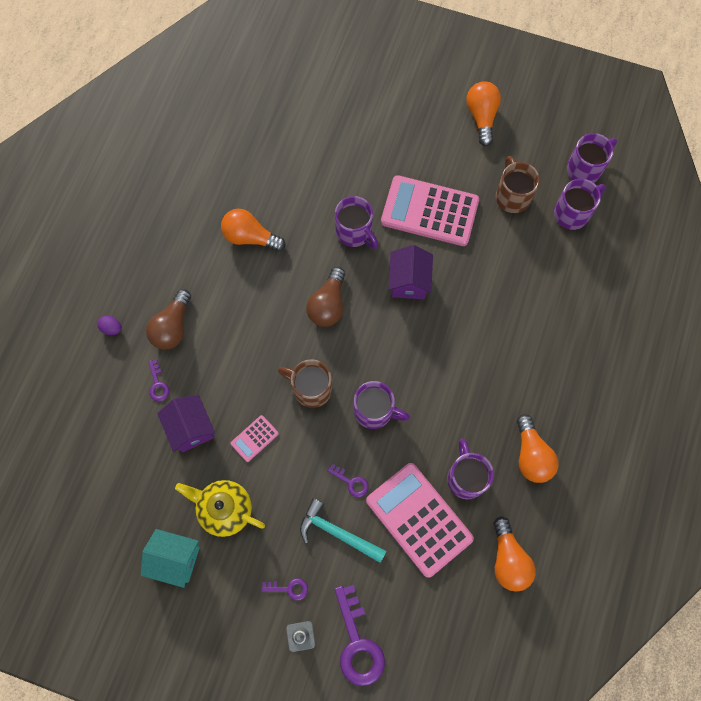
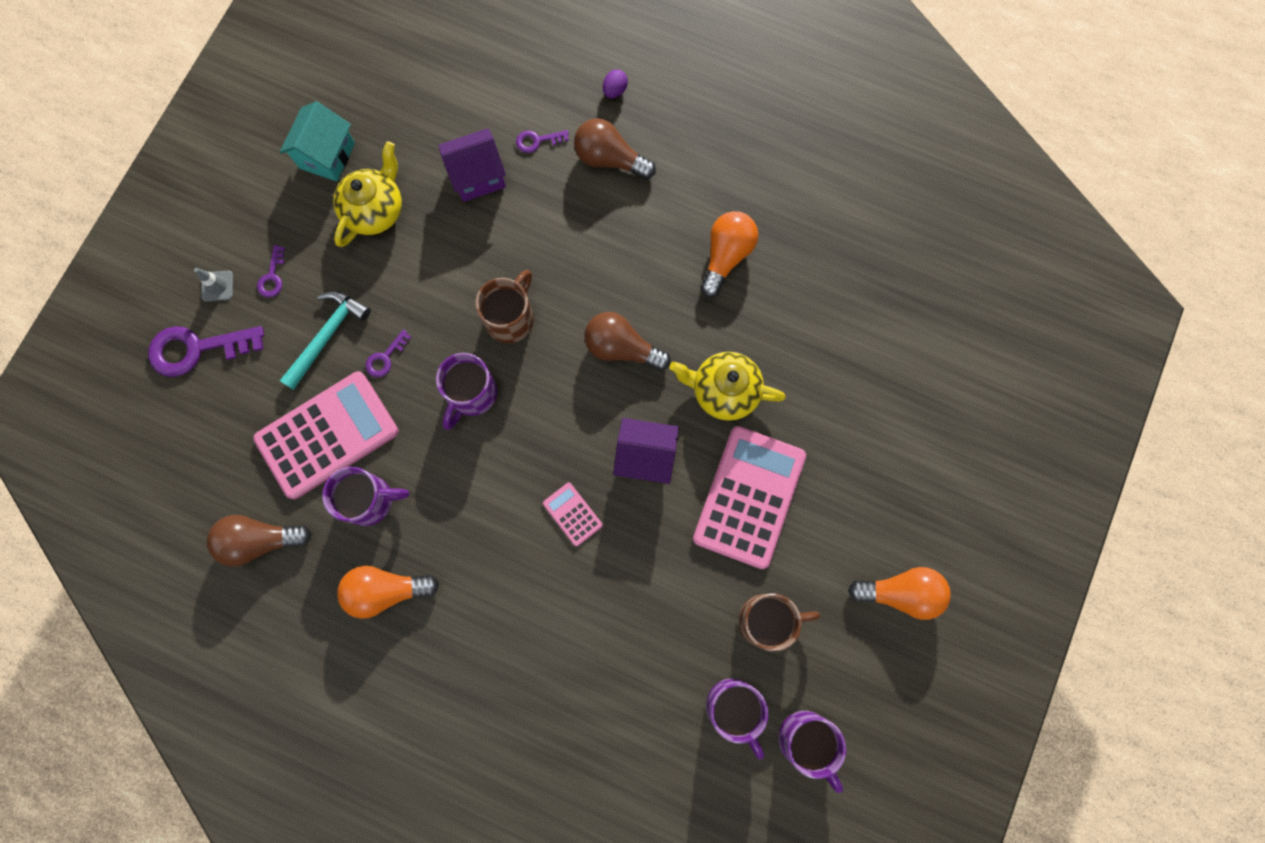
camera: 95 degrees right, 5 degrees up
pink calculator [230,415,279,462] -> pink calculator moved to [543,483,603,546]
purple mug [335,196,378,249] -> yellow teapot [669,352,786,421]
orange light bulb [493,517,536,592] -> brown light bulb [207,515,312,566]

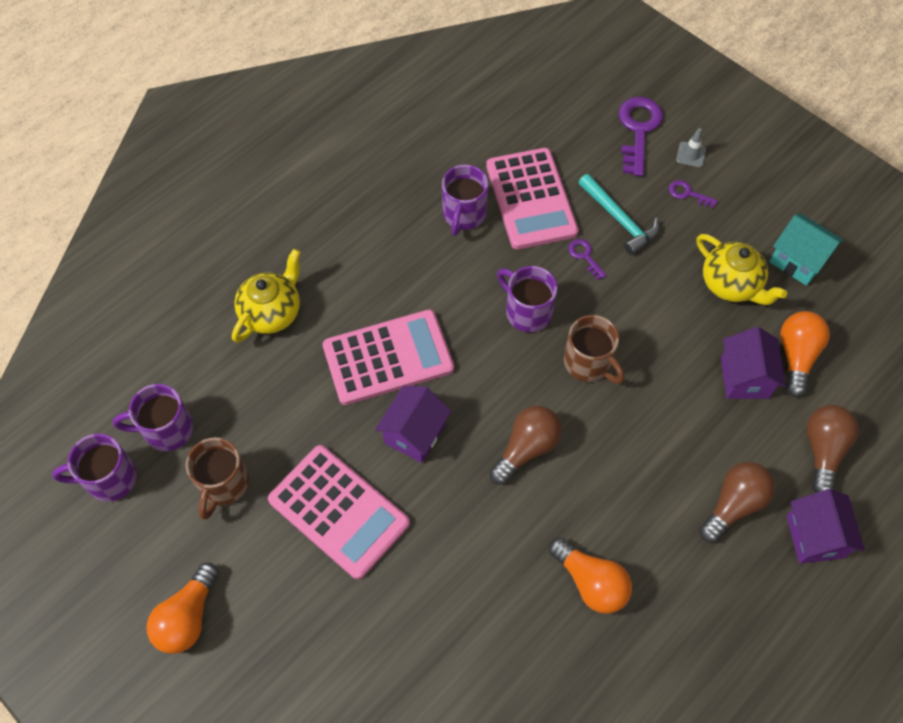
camera: 110 degrees right, 15 degrees down
brown light bulb [207,515,312,566] -> brown light bulb moved to [806,405,859,493]
orange light bulb [337,566,439,619] -> orange light bulb moved to [780,311,830,397]
purple key [516,130,569,153] -> none
pink calculator [543,483,603,546] -> pink calculator [322,309,454,405], size x2.25
purple egg [603,69,628,98] -> purple house [786,489,865,563]
yellow teapot [669,352,786,421] -> yellow teapot moved to [232,249,301,343]

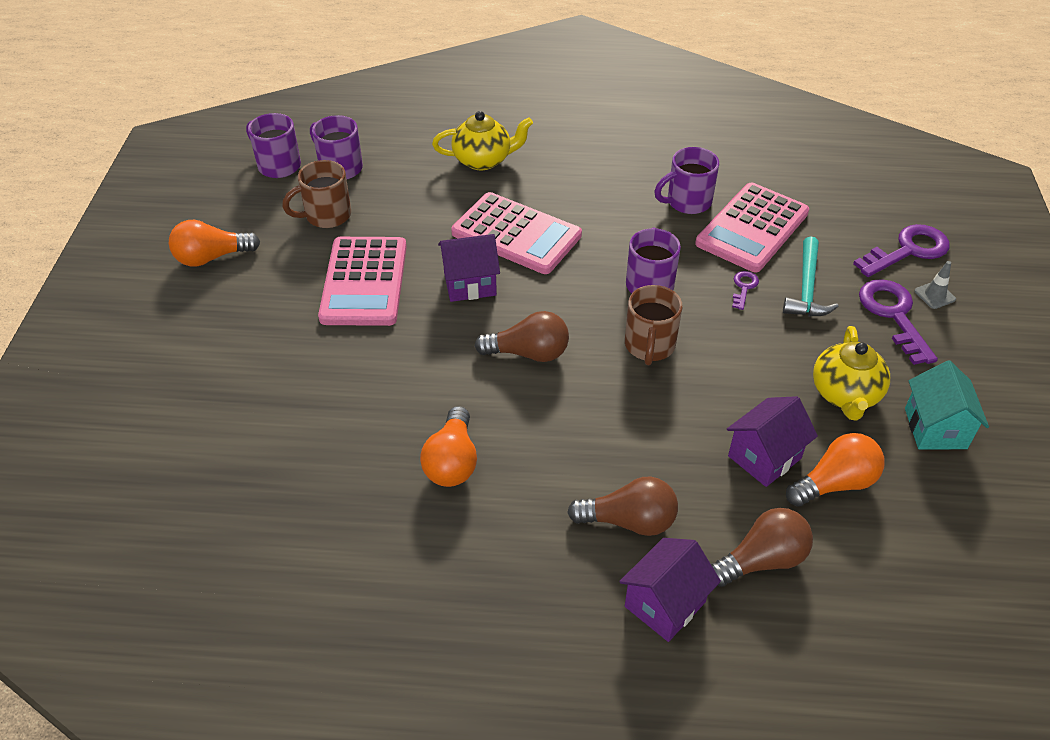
camera: 50 degrees right, 15 degrees down
purple key [669,180,718,208] -> purple key [859,279,938,365], size x2.04

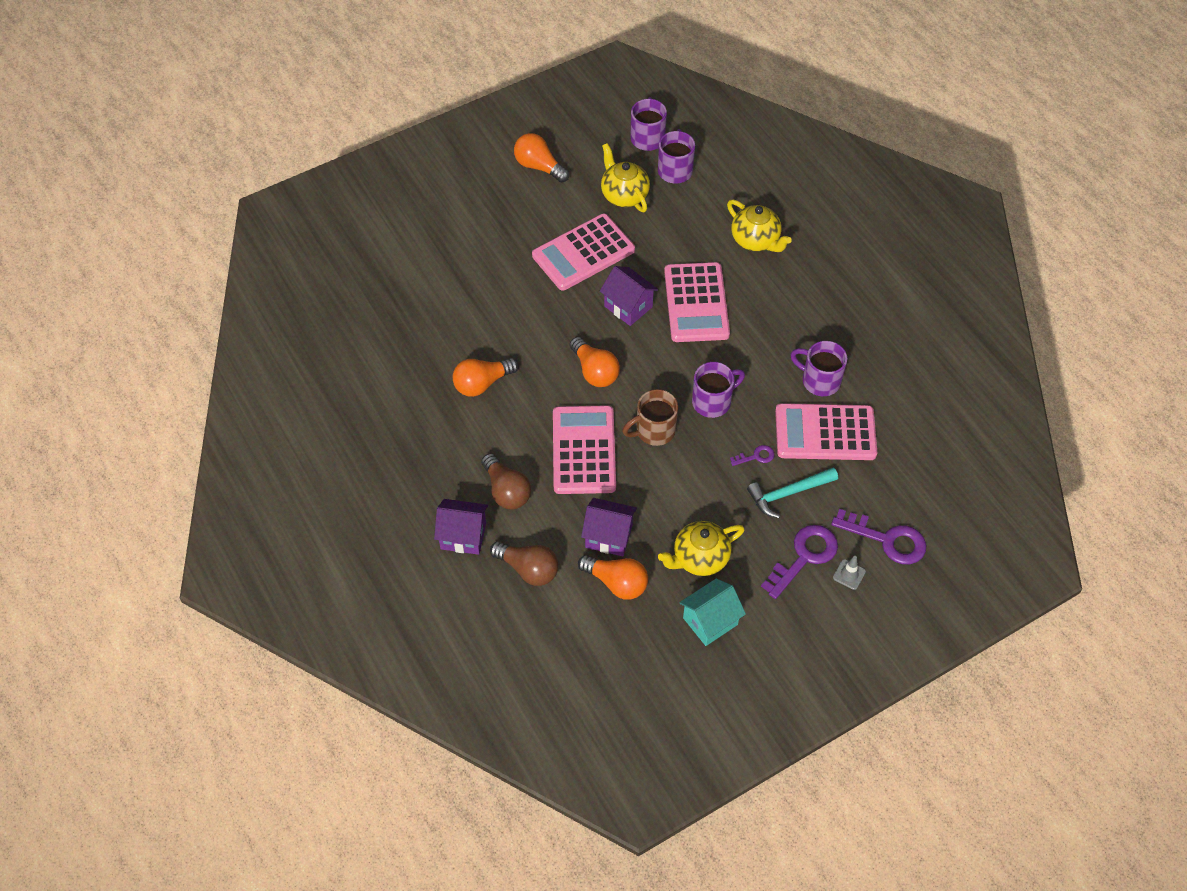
camera: 55 degrees right, 10 degrees up
brown mug [282,160,351,228] -> yellow teapot [601,143,650,212]
brown light bulb [475,311,569,362] -> orange light bulb [570,337,620,387]
none -> pink calculator [553,405,616,494]

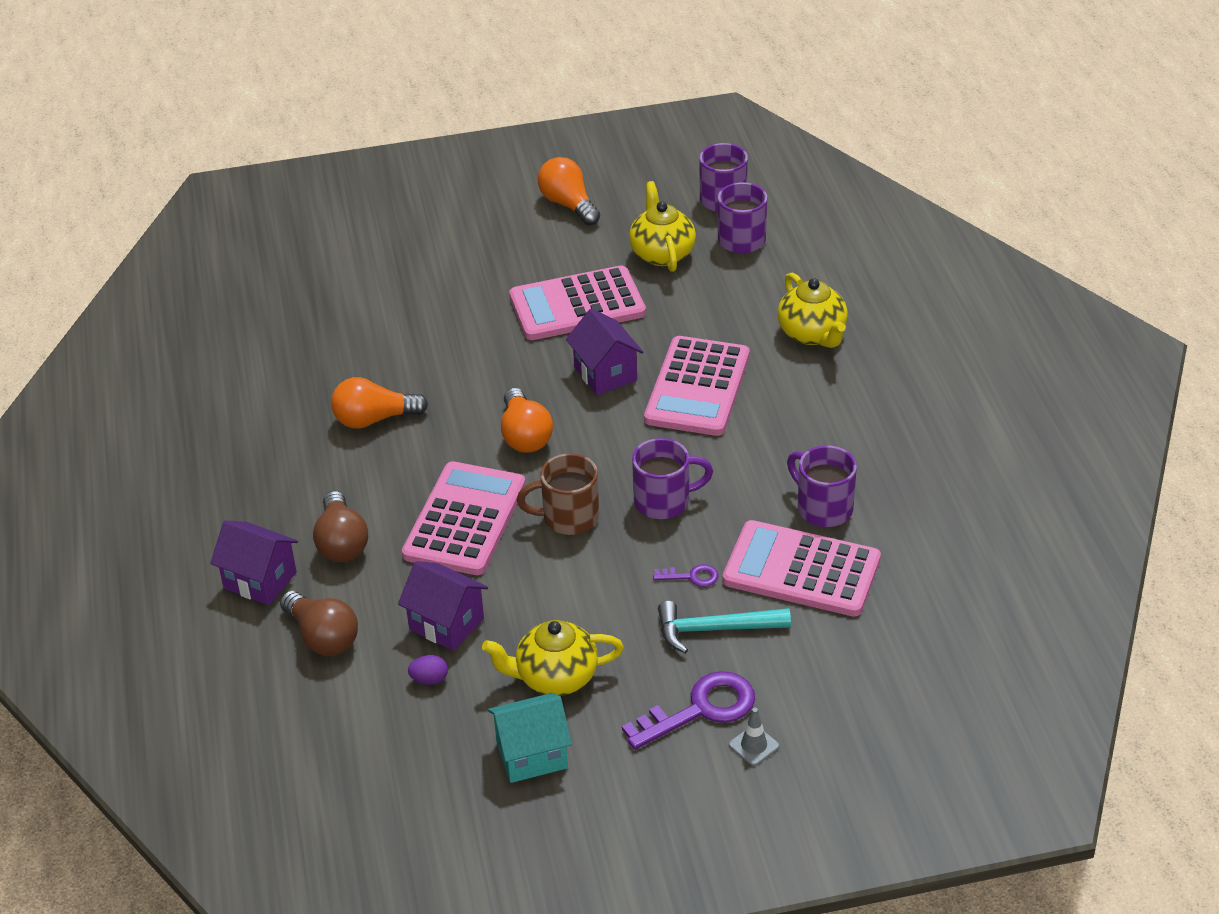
camera: 20 degrees right, 15 degrees down
orange light bulb [578,555,648,600] -> purple egg [408,655,448,685]
purple key [831,509,926,564] -> none

